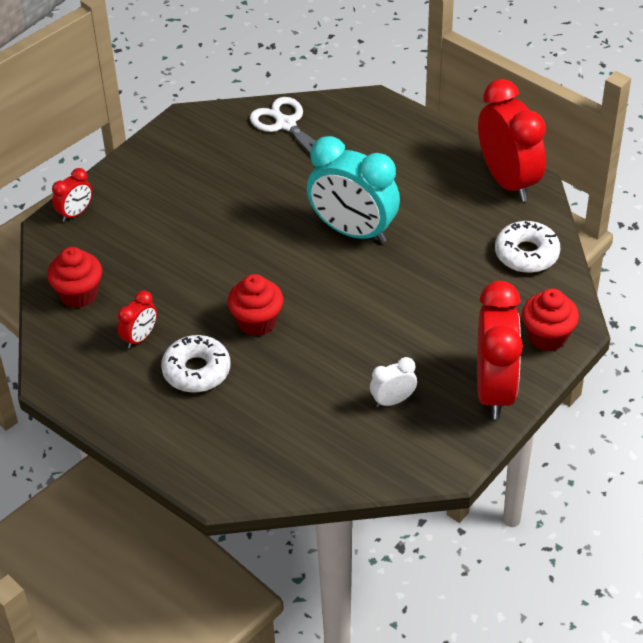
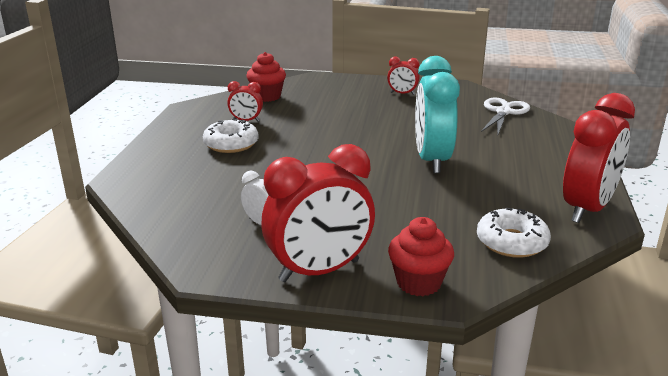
camera: 60 degrees right, 20 degrees down
red clock [52,168,92,222] -> red clock moved to [387,56,420,95]
red cupcake [228,274,283,336] -> none

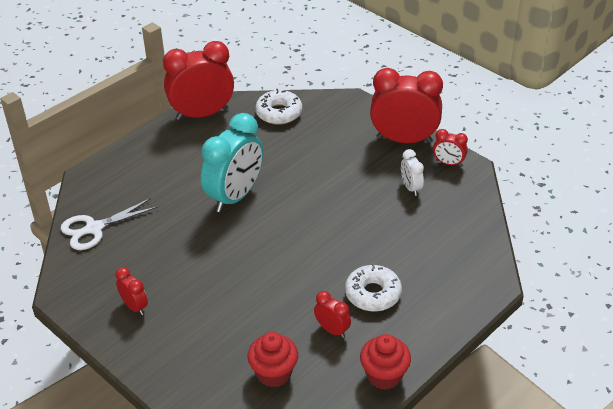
camera: 145 degrees left, 15 degrees up
red cupcake [388,217,454,296] -> red cupcake moved to [360,334,411,390]
none -> red clock [433,129,468,166]

